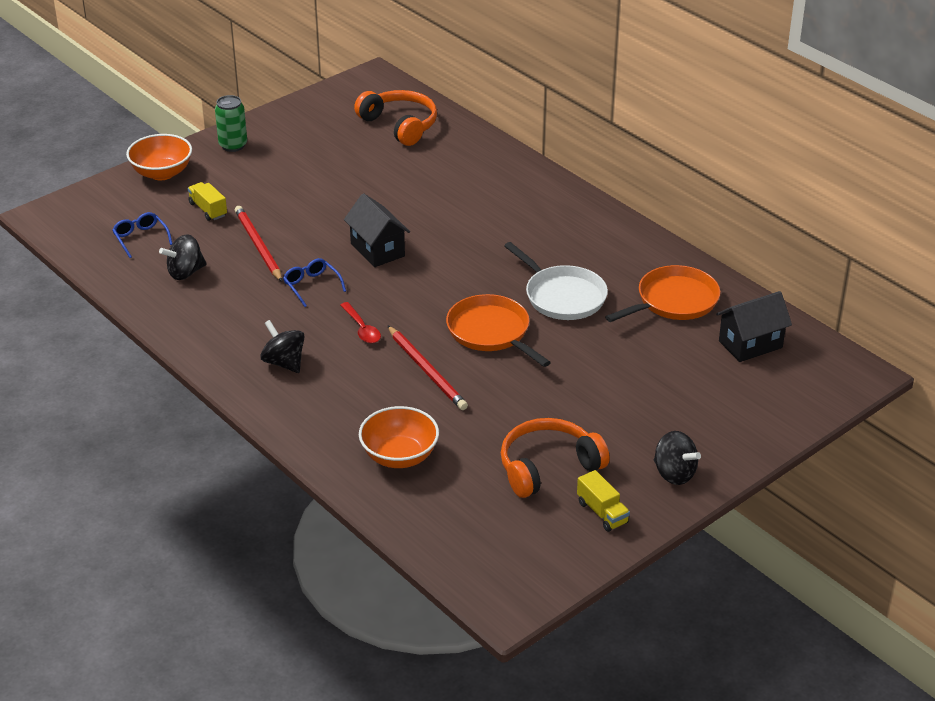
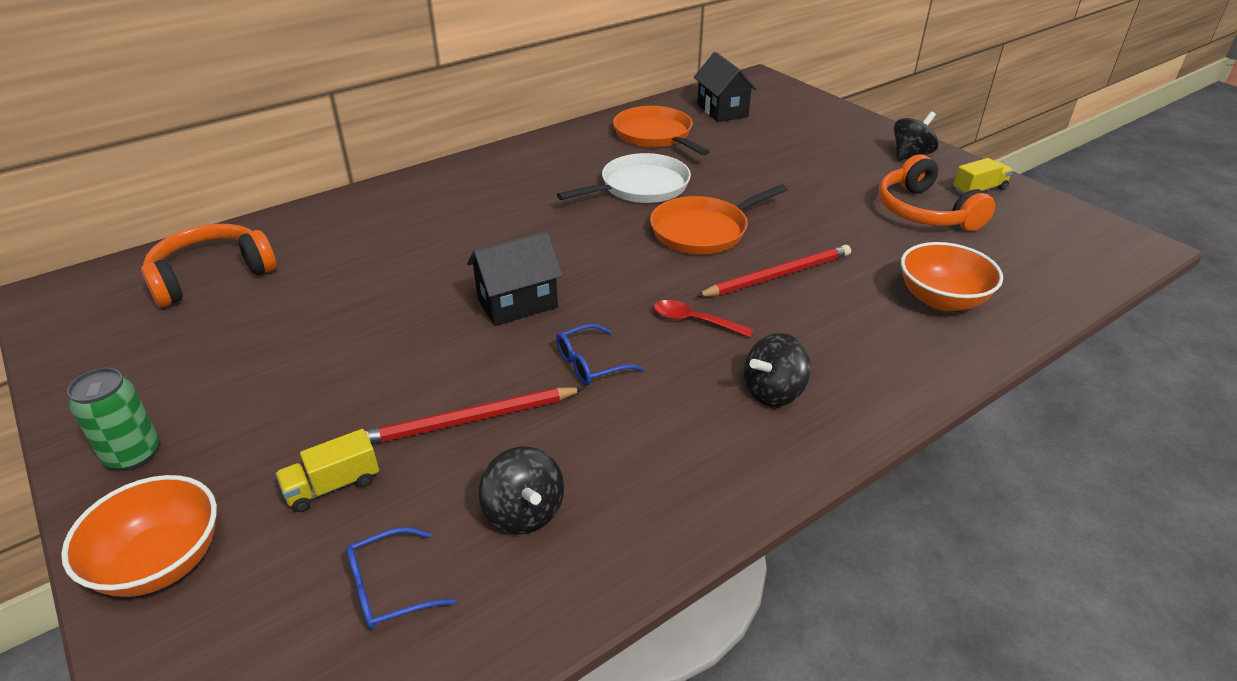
camera: 85 degrees left, 0 degrees up
red spoon [340,302,381,343] -> red spoon turned 135 degrees counterclockwise [653,300,754,337]

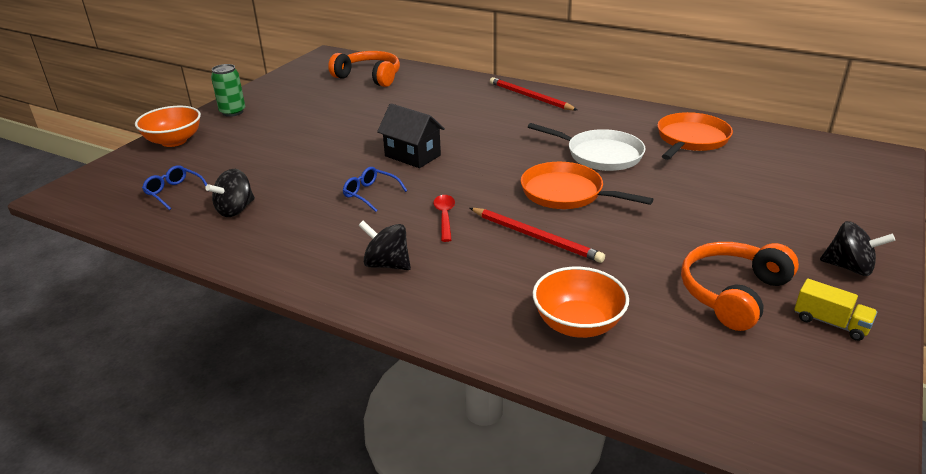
camera: 65 degrees right, 5 degrees down
yellow truck [276,429,379,512] -> none
red pencil [365,387,584,444] -> red pencil moved to [490,77,577,110]
black house [694,52,757,122] -> none

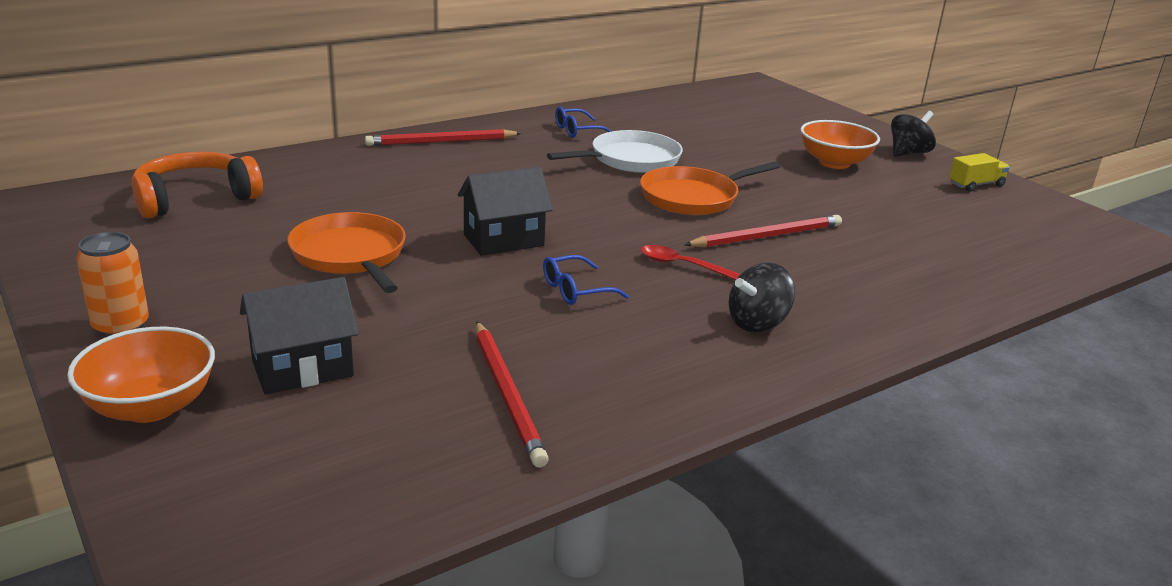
camera: 65 degrees left, 5 degrees down
blue glasses [142,165,207,210] -> blue glasses moved to [555,107,612,138]
black spinning top [205,169,255,217] -> red pencil [476,322,549,467]
green can [211,64,245,117] -> orange can [76,232,149,337]
orange bowl [532,267,629,338] -> orange bowl moved to [800,120,880,169]
orange pan [657,112,733,160] -> orange pan moved to [287,212,406,293]
orange headphones [681,242,799,331] -> none
none -> black house [240,277,358,394]

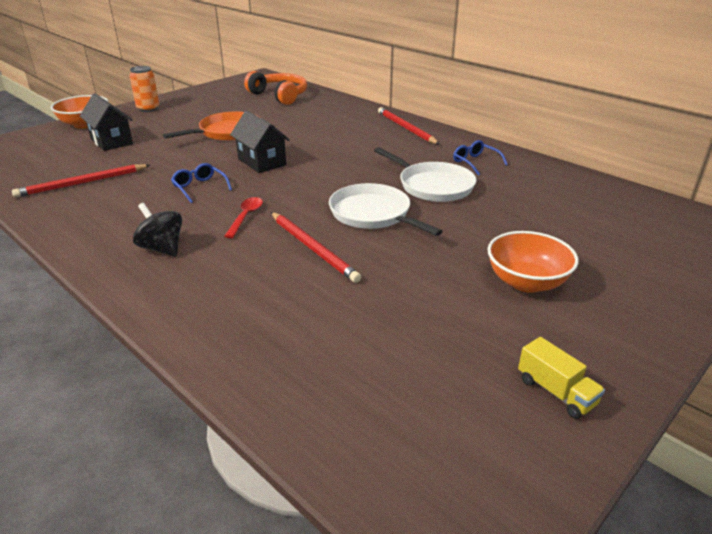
camera: 80 degrees right, 5 degrees up
orange pan [640,162,780,215] -> white pan [329,183,443,236]
black spinning top [891,111,936,157] -> none

